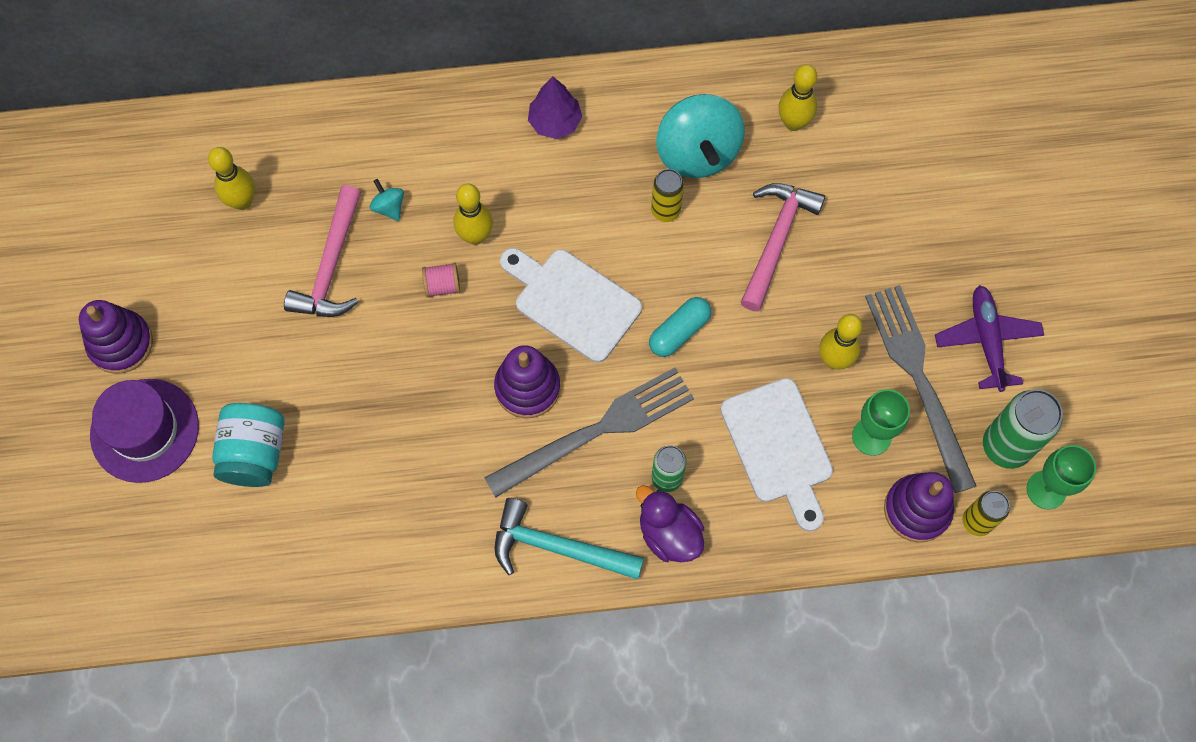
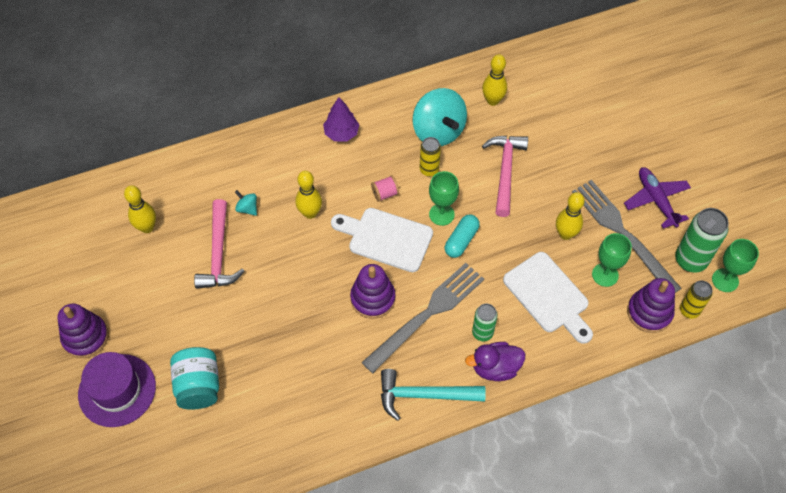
camera: 15 degrees left, 10 degrees down
pink spool [422,263,460,298] -> pink spool moved to [371,175,399,202]
purple duck [636,485,704,562] -> purple duck turned 45 degrees counterclockwise [465,342,525,381]
none -> green goblet [429,171,459,226]

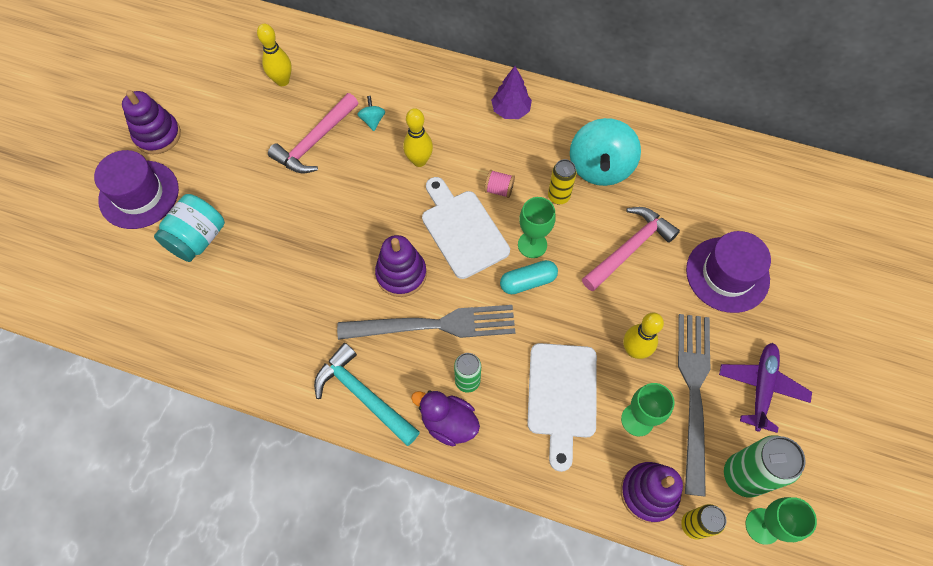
camera: 40 degrees right, 5 degrees up
yellow bowling pin [482,54,507,106] -> none
none -> purple hat [686,231,771,313]

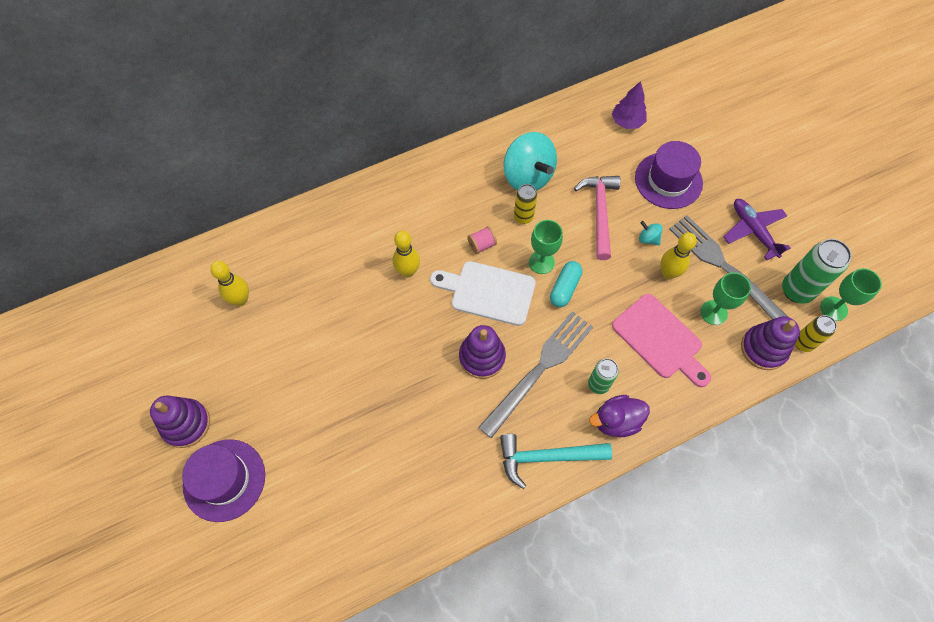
camera: 45 degrees left, 0 degrees up
turquoise jar [154,194,225,262] -> none
pink hammer [268,93,358,174] -> none
turquoise spinning top [357,96,385,131] -> turquoise spinning top moved to [639,221,663,245]
purple tree [491,66,532,119] -> purple tree moved to [612,81,647,129]
white cutting board [527,343,597,472] -> pink cutting board [612,294,711,387]

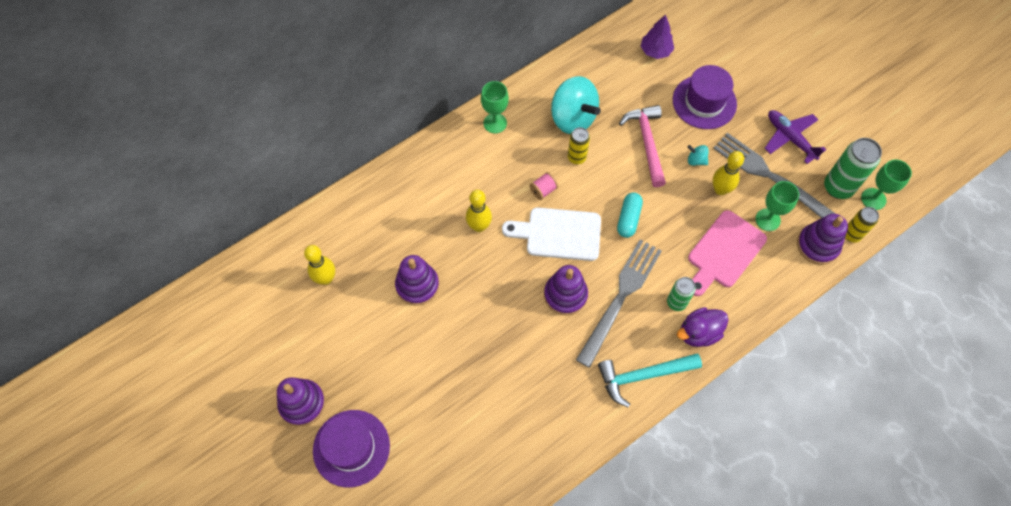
camera: 10 degrees left, 0 degrees up
green goblet [529,220,563,274] -> green goblet moved to [481,81,509,133]
pink cutting board [612,294,711,387] -> pink cutting board turned 90 degrees clockwise [688,210,767,296]
none -> purple stacking toy [395,255,439,306]

